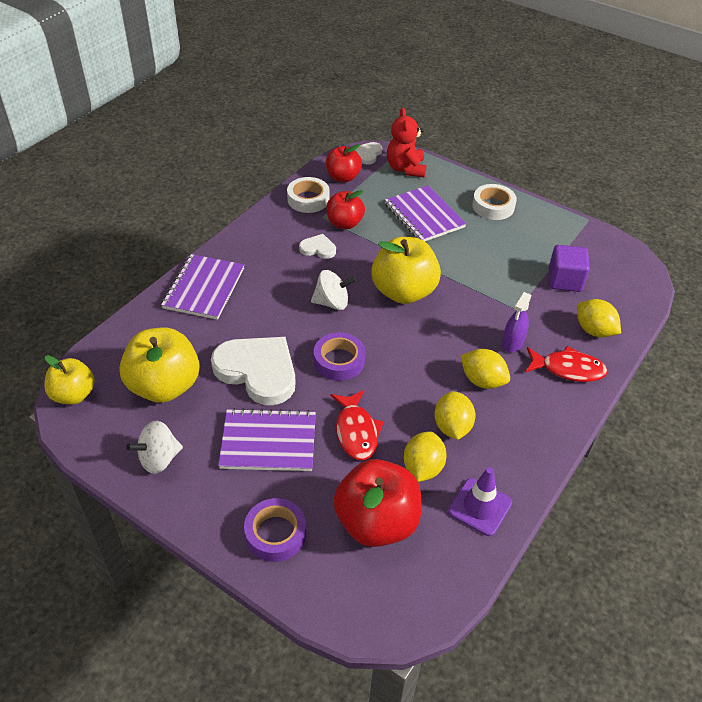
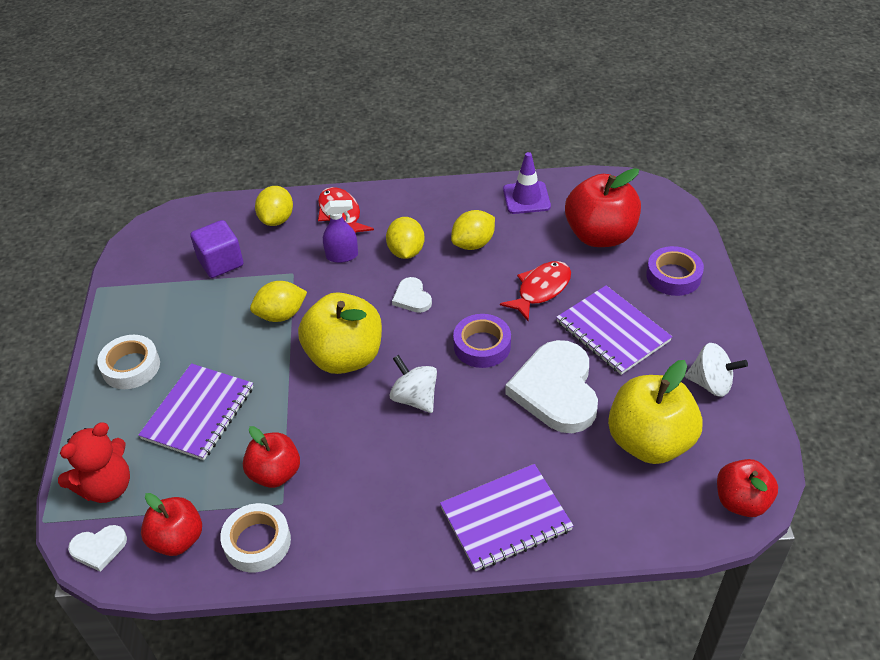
camera: 125 degrees left, 0 degrees up
yellow apple [44,355,95,405] -> red apple [717,459,778,517]
white heart [299,234,336,259] -> white heart moved to [392,277,432,313]
yellow lemon [404,431,447,482] -> yellow lemon moved to [250,281,307,322]

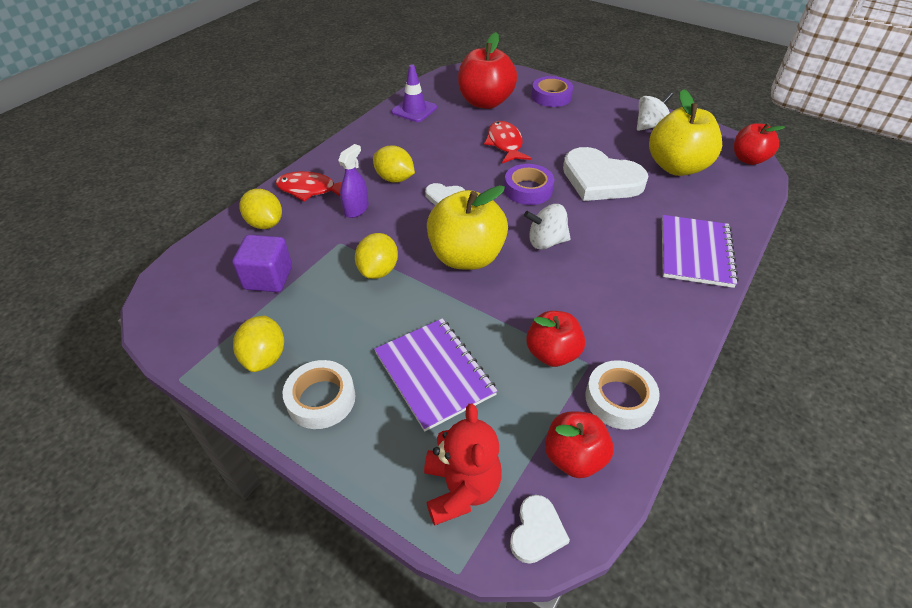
camera: 55 degrees left, 0 degrees up
yellow lemon [451,210,495,250] -> yellow lemon moved to [233,316,284,372]
purple notebook [556,285,672,375] -> none

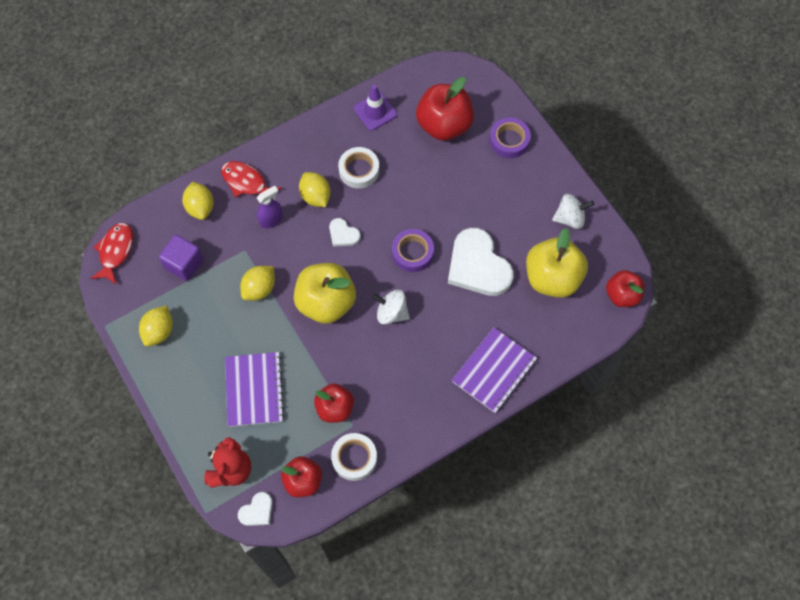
camera: 25 degrees right, 20 degrees up
white tape [283,360,355,429] -> white tape moved to [338,147,379,189]
red fish [484,121,531,163] -> red fish moved to [90,223,133,285]

